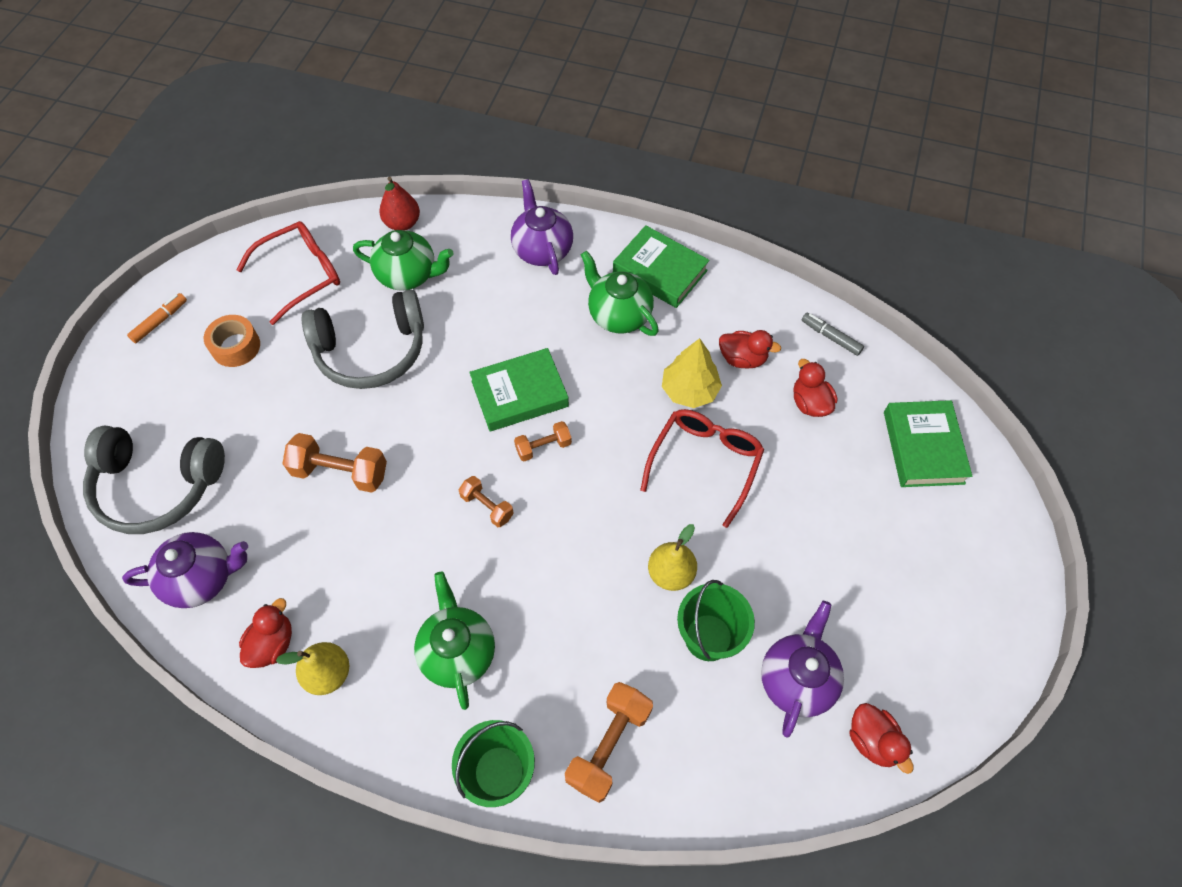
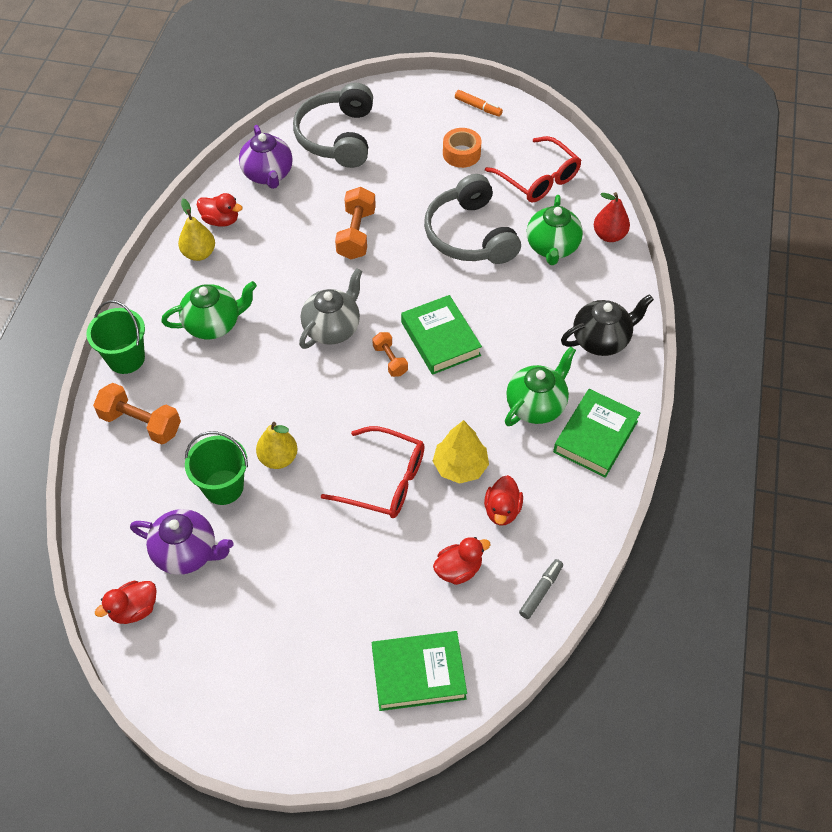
camera: 85 degrees right, 5 degrees down
orange dumbbell [459,476,514,527] -> grey teapot [299,268,362,349]
purple teapot [511,179,573,275] -> black teapot [561,294,654,356]

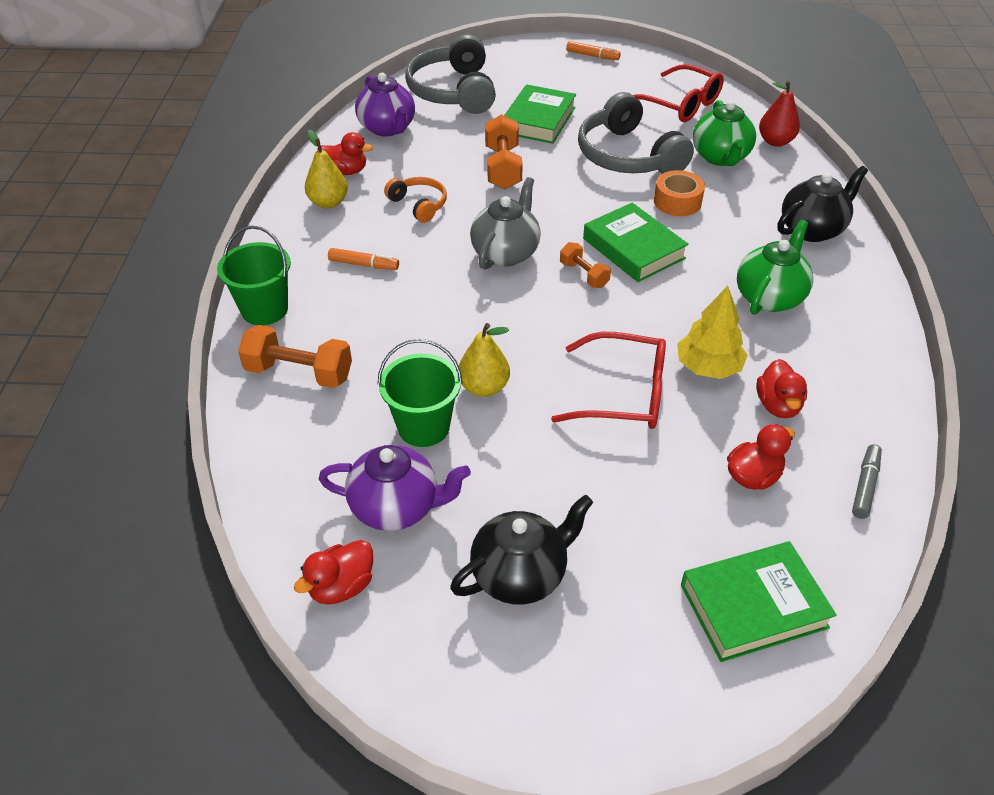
camera: 10 degrees left, 10 degrees down
green teapot [161,281,257,339] -> orange marker [328,248,399,270]
orange tape [443,128,482,168] -> orange tape moved to [654,170,705,216]
green book [553,389,641,478] -> green book moved to [504,84,576,144]
none -> orange headphones [384,177,447,223]
none -> black teapot [450,495,593,605]

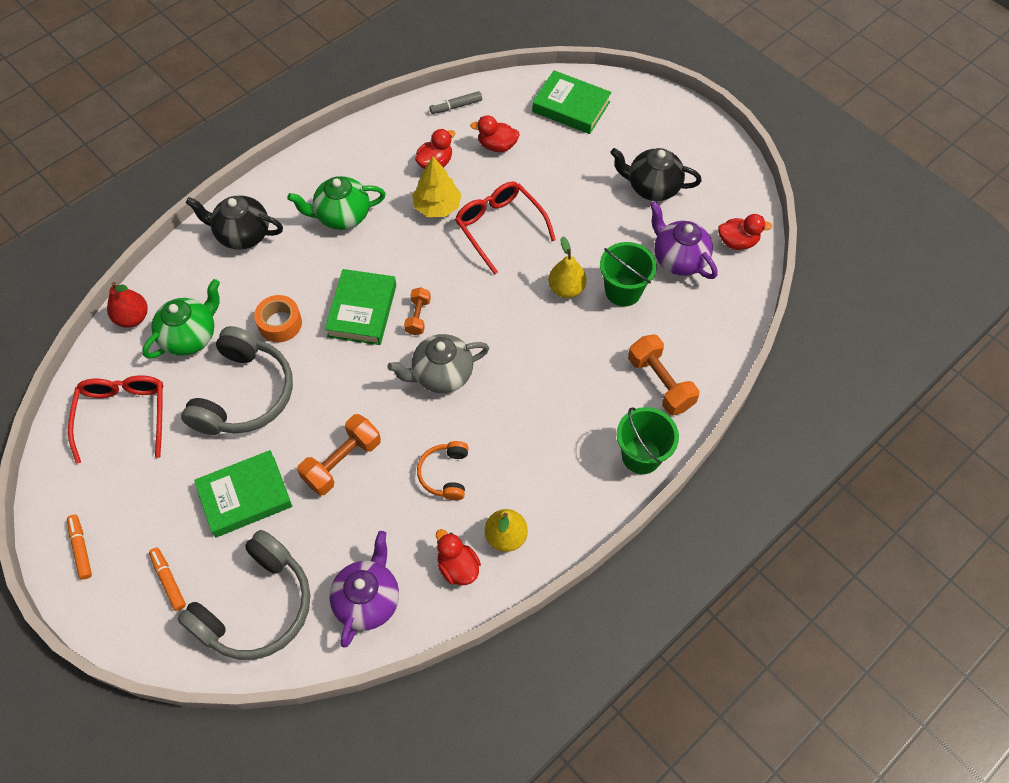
camera: 135 degrees left, 15 degrees up
orange marker [328,248,399,270] -> orange marker moved to [149,548,186,611]

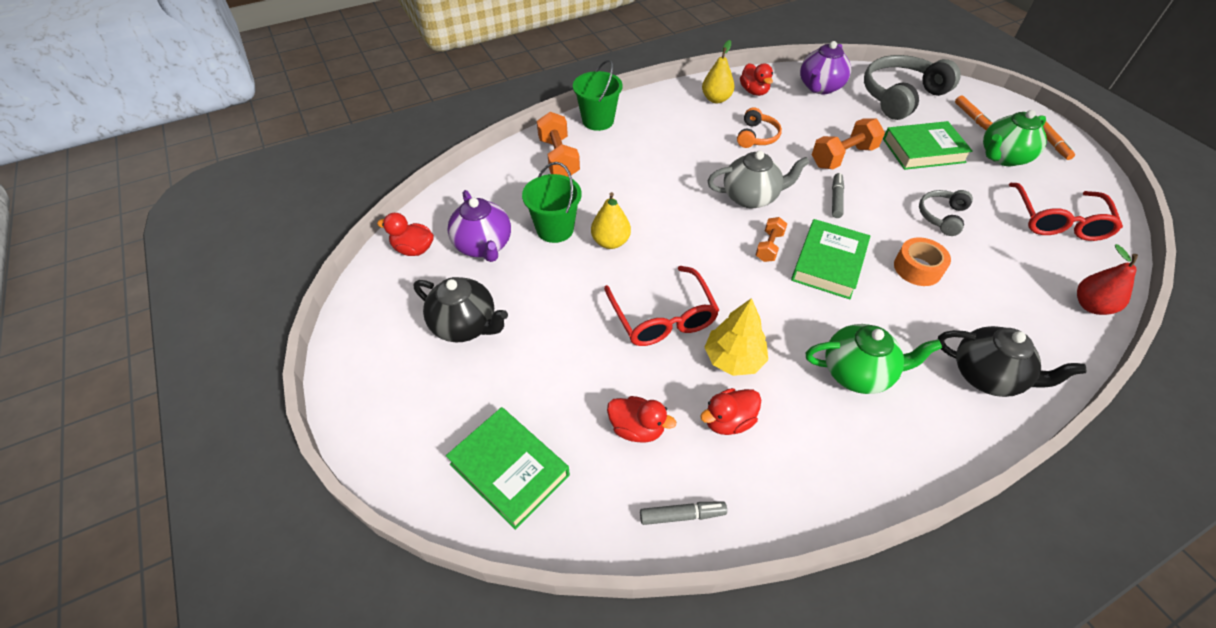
camera: 165 degrees left, 10 degrees down
green teapot [142,279,220,359] -> green teapot moved to [983,110,1047,166]
grey headphones [181,326,293,435] -> grey headphones [919,190,973,236], size x0.52
none -> grey marker [832,173,844,218]

